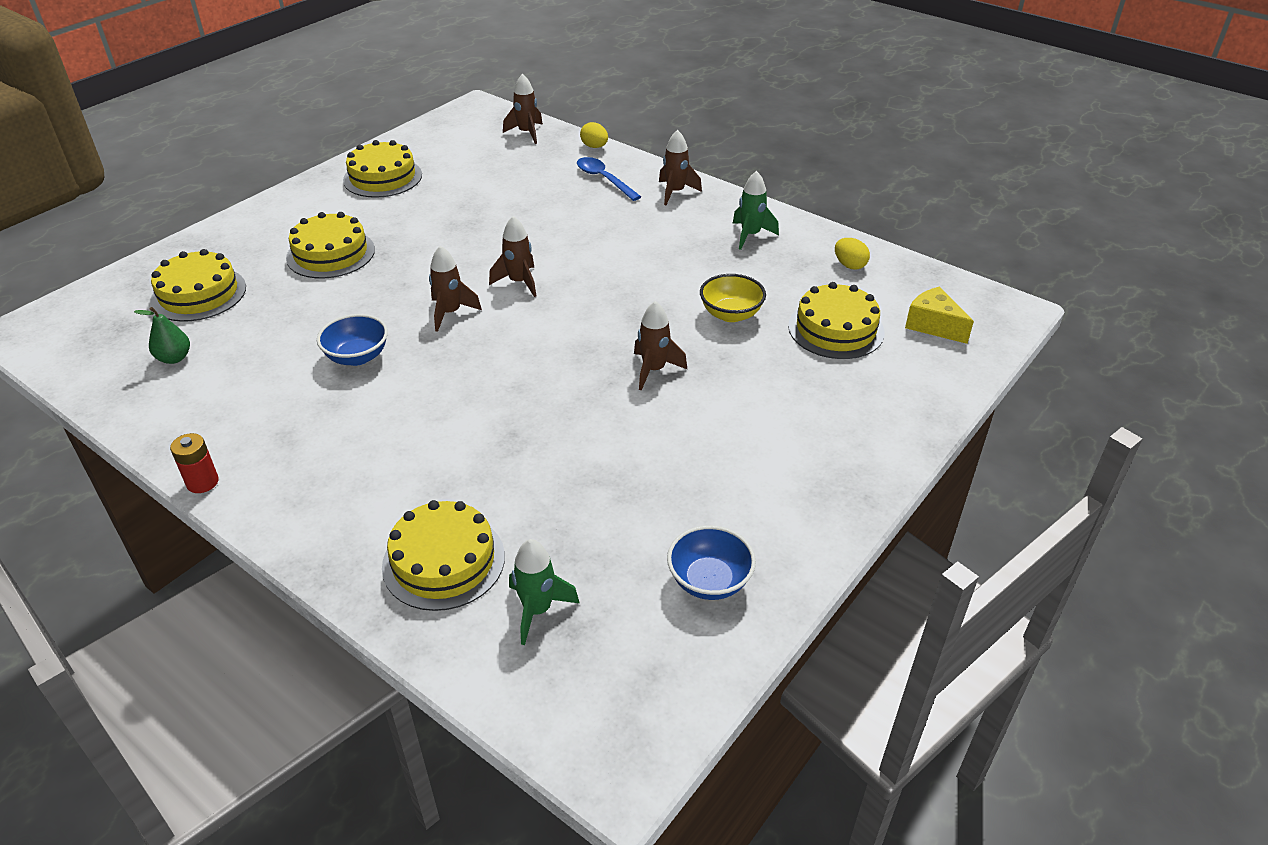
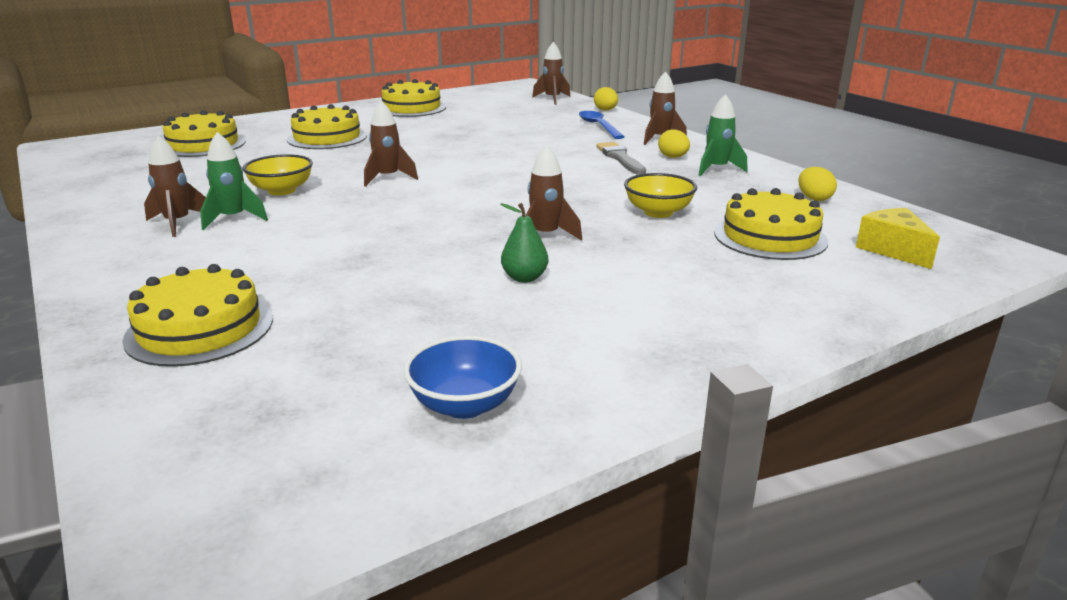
camera: 20 degrees right, 15 degrees down
green pear [134,307,190,364] -> green pear moved to [501,203,548,283]
red battery [170,433,219,493] -> none
blue bowl [317,314,388,366] -> yellow bowl [242,154,313,196]
brown rocket [489,216,536,297] -> brown rocket moved to [144,135,206,237]
green rocket [509,539,580,645] -> green rocket moved to [200,132,268,230]
none -> grey brush [596,142,646,175]
none -> yellow egg [658,129,690,158]

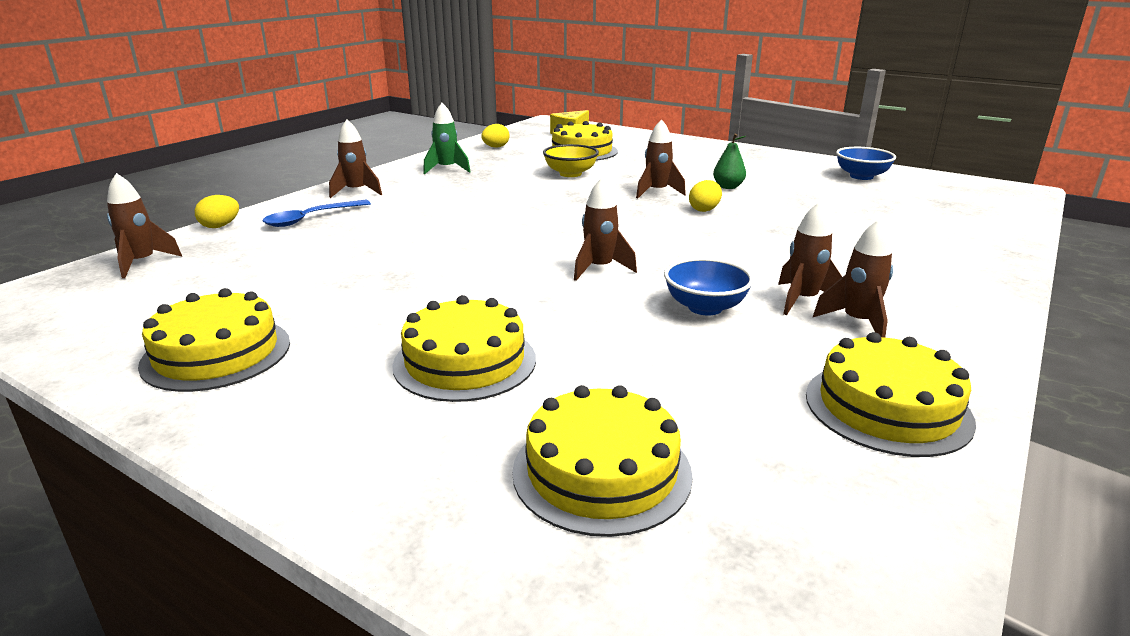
camera: 115 degrees left, 0 degrees up
yellow cake [122,264,273,367] -> yellow cake moved to [806,332,976,457]
green rocket [200,132,268,230] -> brown rocket [778,202,842,315]
yellow bowl [242,154,313,196] -> blue bowl [664,258,754,316]
grey brush [596,142,646,175] -> none
yellow egg [658,129,690,158] -> yellow egg moved to [689,180,722,212]

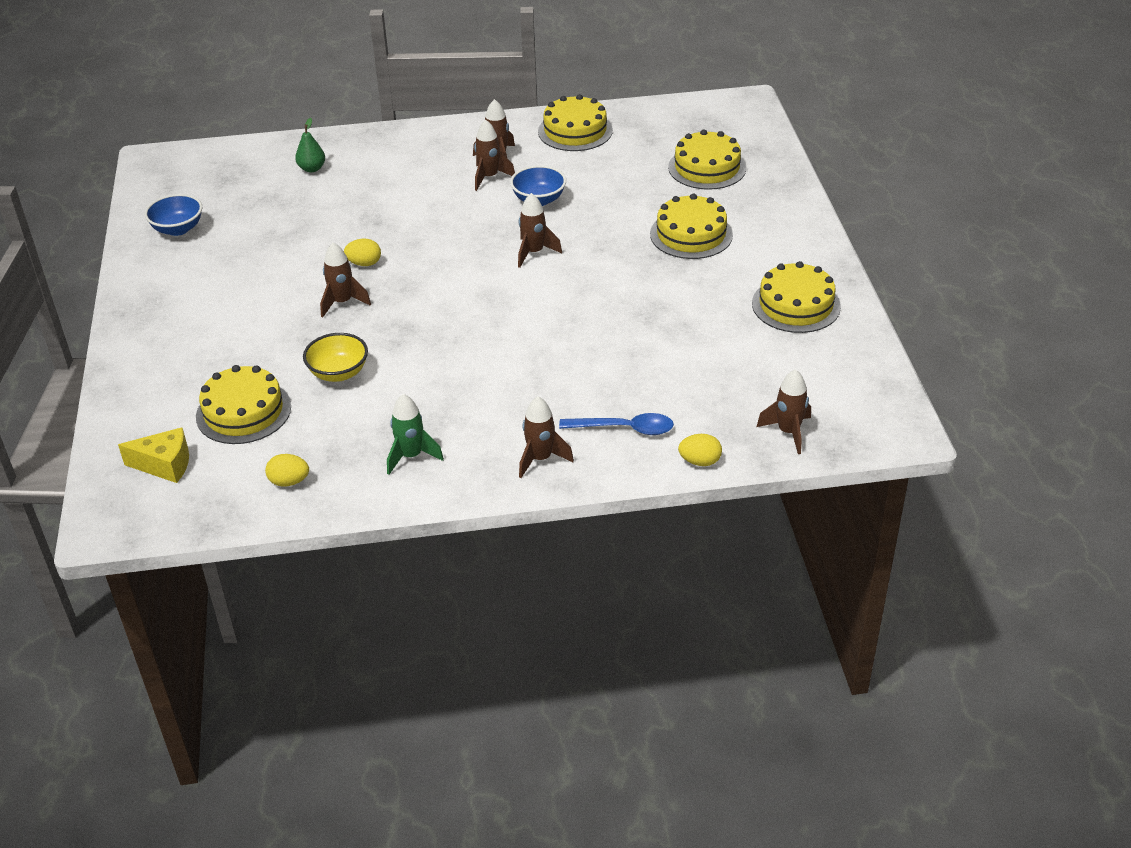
camera: 130 degrees left, 15 degrees up
green pear [713,134,746,189] -> green pear moved to [295,118,325,172]

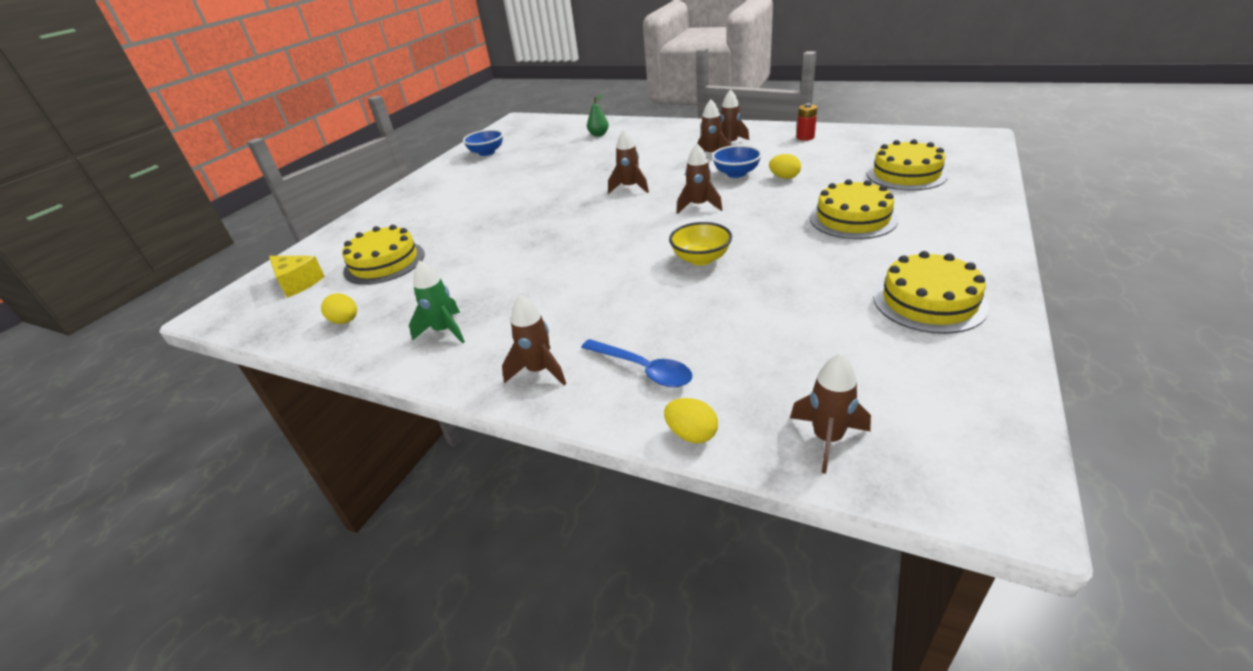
camera: 35 degrees right, 5 degrees down
yellow bowl [303,333,368,382] -> yellow bowl moved to [669,222,732,266]
brown rocket [320,243,371,318] -> brown rocket moved to [608,130,649,194]
yellow egg [344,239,381,266] -> yellow egg moved to [769,154,801,179]
yellow cake [538,94,613,151] -> red battery [797,103,817,141]

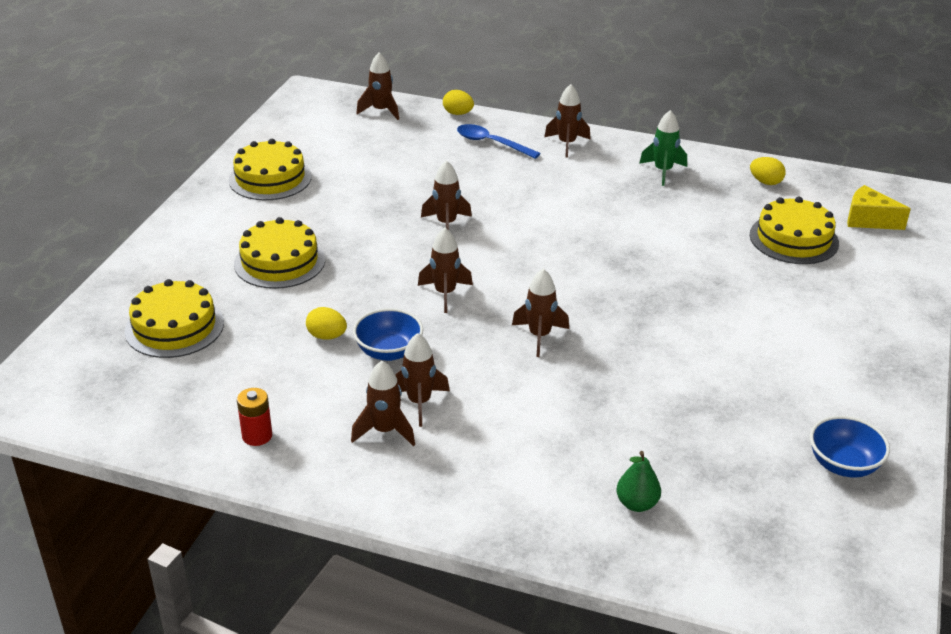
camera: 170 degrees right, 0 degrees up
yellow bowl [669,222,732,266] -> brown rocket [421,160,472,230]

